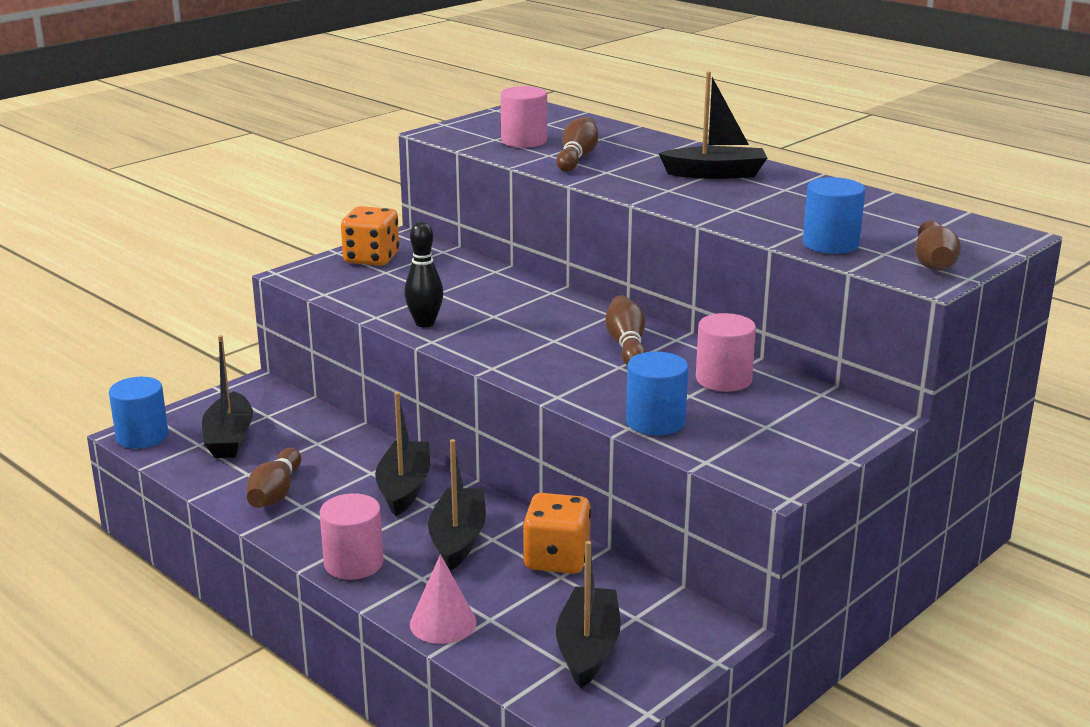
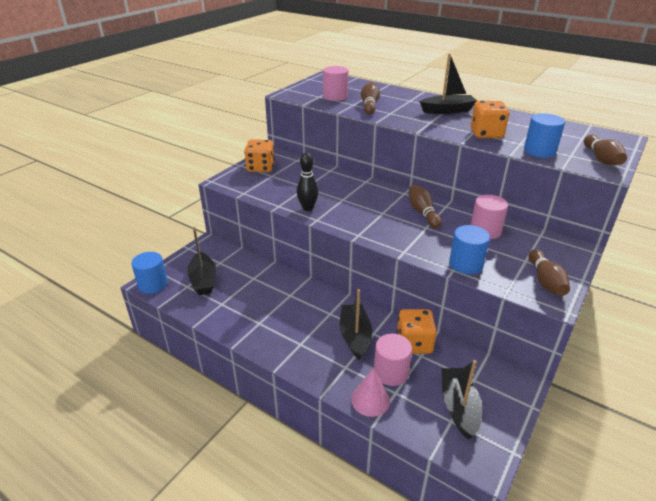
camera: 10 degrees left, 10 degrees up
brown bowling pin [247,448,301,508] -> brown bowling pin moved to [529,249,570,296]
pink cylinder [320,493,384,580] -> pink cylinder moved to [374,334,412,386]
black boat [375,392,430,516] -> none
none -> orange dice [471,101,509,138]

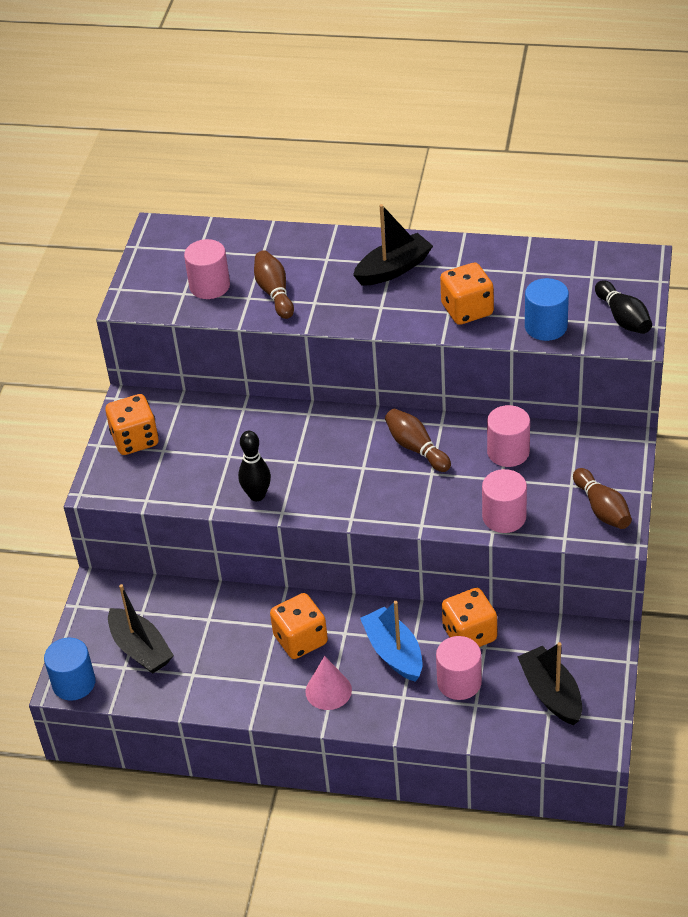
camera: 20 degrees left, 10 degrees up
black boat [340,289,372,360] -> blue boat [360,601,422,682]
pink cone [351,368,390,417] -> pink cone moved to [306,656,352,710]
blue cylinder [449,225,490,274] -> pink cylinder [482,469,527,533]
brown bowling pin [584,134,627,165] -> black bowling pin [595,280,652,334]
none -> orange dice [270,593,328,659]

